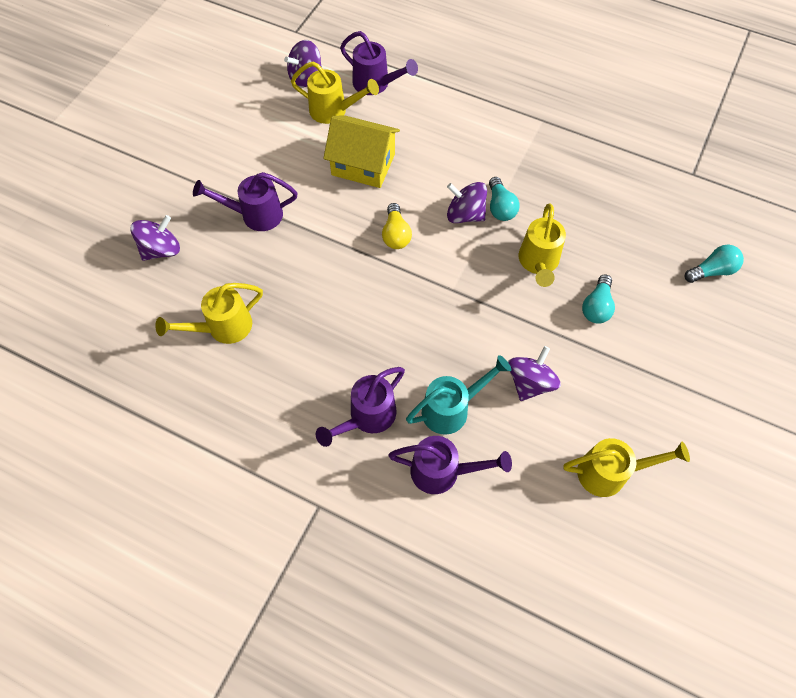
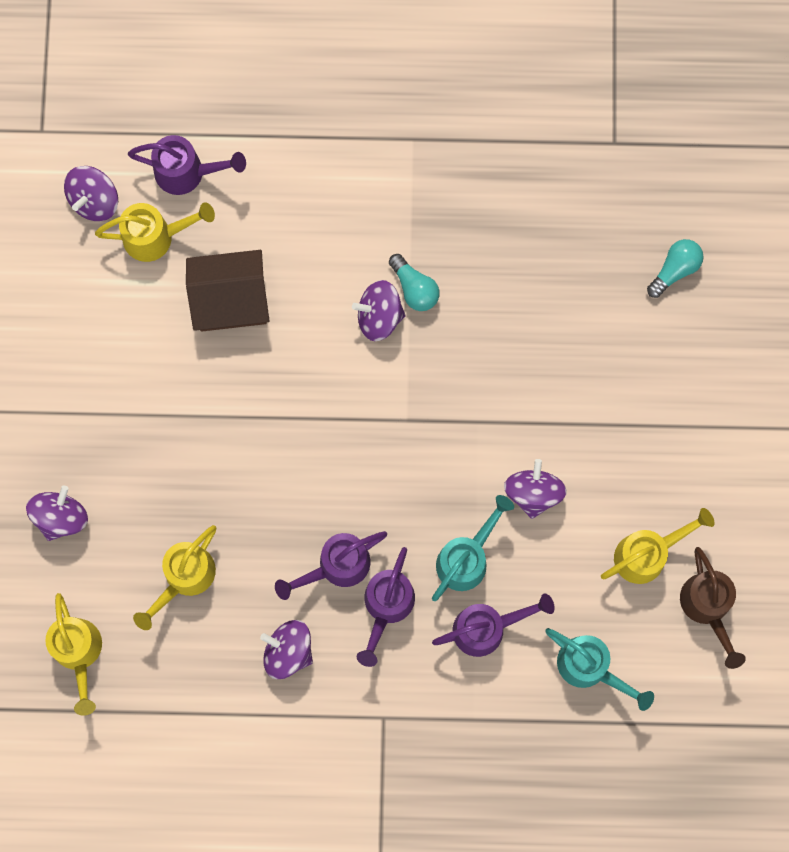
camera: 25 degrees left, 15 degrees up
purple watering can [193,172,298,231] -> purple watering can moved to [275,531,387,600]
yellow house [323,115,400,188] -> brown house [186,250,270,331]
yellow light bulb [382,203,412,249] -> none
yellow watering can [519,204,566,287] -> yellow watering can moved to [45,593,102,716]
turquoise light bulb [582,274,615,324] -> none
none -> purple spinning top [260,620,313,679]
none -> turquoise watering can [545,628,654,711]
none -> brown watering can [680,547,746,669]

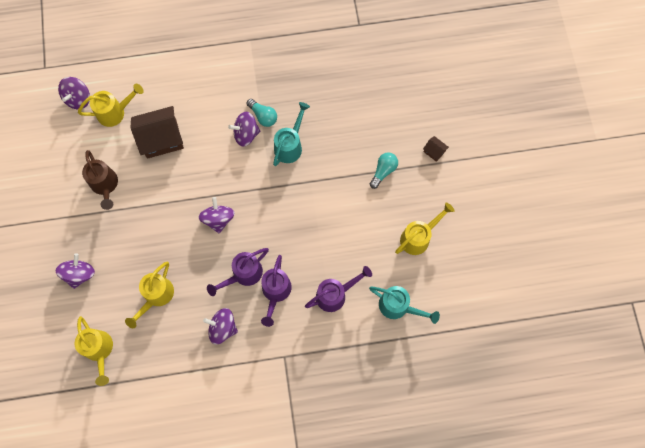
camera: 10 degrees left, 5 degrees down
purple watering can [128,135,246,195] -> none
turquoise watering can [432,495,514,601] -> turquoise watering can moved to [273,102,310,166]
purple spinning top [504,459,567,519] -> purple spinning top moved to [199,197,235,234]
turquoise light bulb [647,239,703,298] -> turquoise light bulb moved to [370,152,398,189]
brown watering can [680,547,746,669] -> brown watering can moved to [82,150,118,210]
none -> brown house [423,136,449,162]

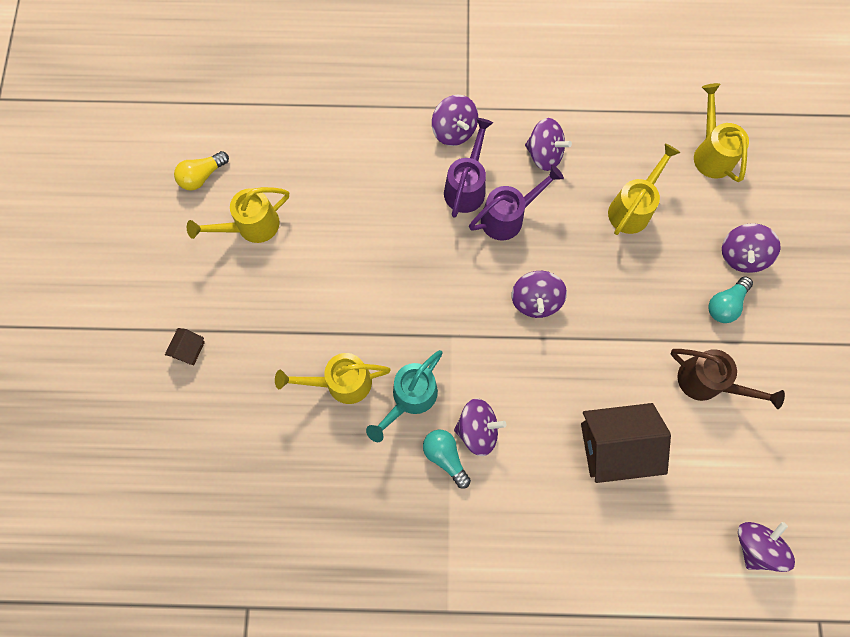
camera: 170 degrees left, 0 degrees up
yellow watering can [78,84,143,127] -> yellow watering can moved to [275,353,390,404]
brown watering can [82,150,118,210] -> brown watering can turned 135 degrees clockwise [671,349,785,409]
purple watering can [305,266,372,312] -> none
turquoise watering can [369,286,440,324] -> none
turquoise light bulb [370,152,398,189] -> turquoise light bulb moved to [708,276,753,323]
brown house [423,136,449,162] -> brown house turned 60 degrees clockwise [165,328,205,365]
none -> yellow light bulb [174,151,229,191]
none -> purple spinning top [432,95,478,146]

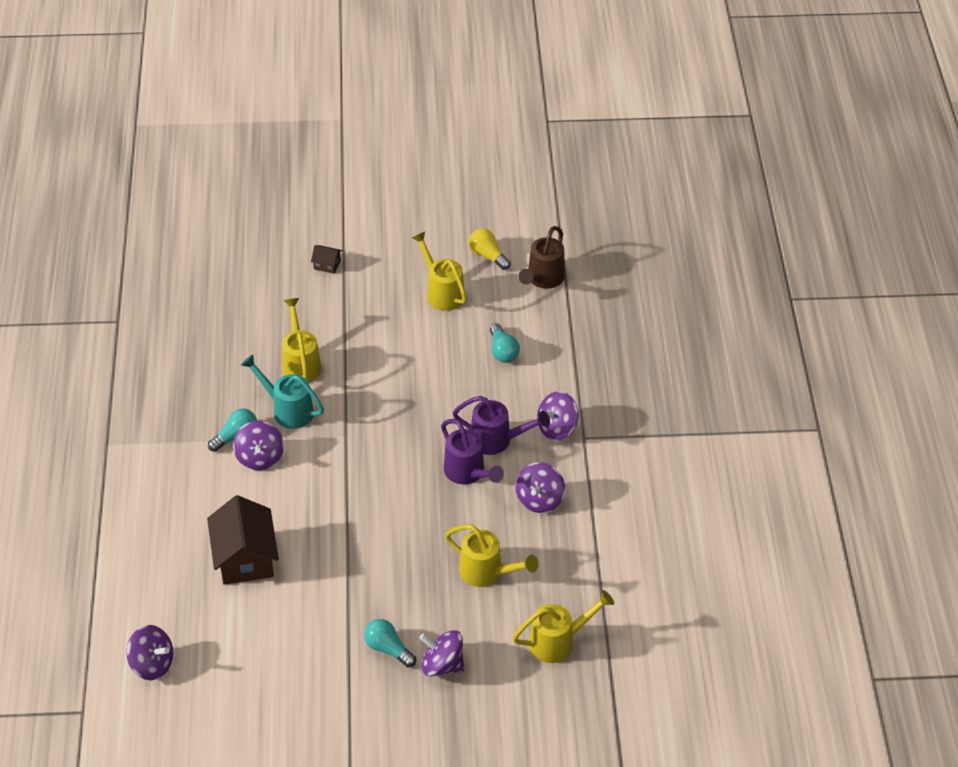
camera: 85 degrees right, 25 degrees down
purple spinning top [512,271,567,318] -> none
brown watering can [671,349,785,409] -> brown watering can moved to [518,226,565,289]
none -> turquoise light bulb [490,323,520,363]

